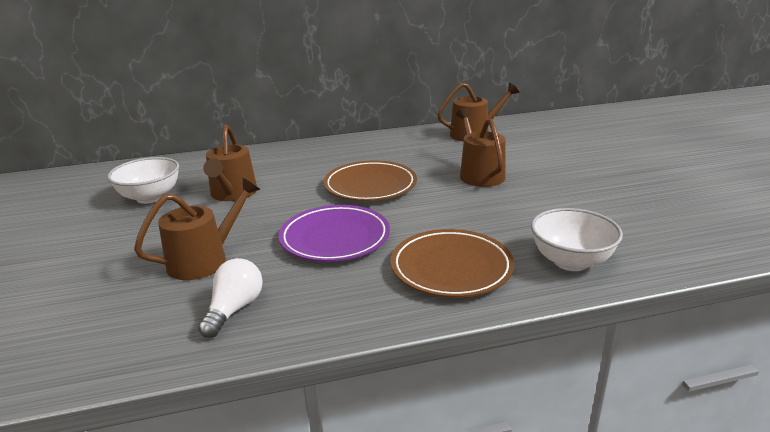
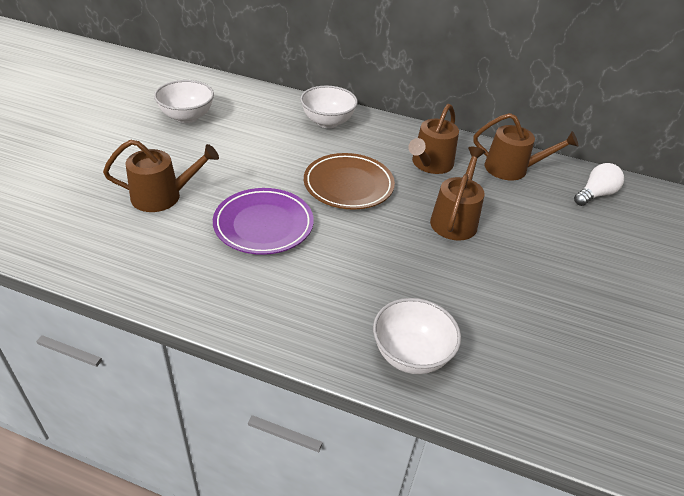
camera: 30 degrees right, 15 degrees up
white light bulb [198,258,263,338] -> white light bulb moved to [574,163,624,206]
brown watering can [203,125,257,201] -> brown watering can moved to [408,104,459,174]
brown plate [391,229,514,298] -> none
none -> white bowl [300,86,358,128]

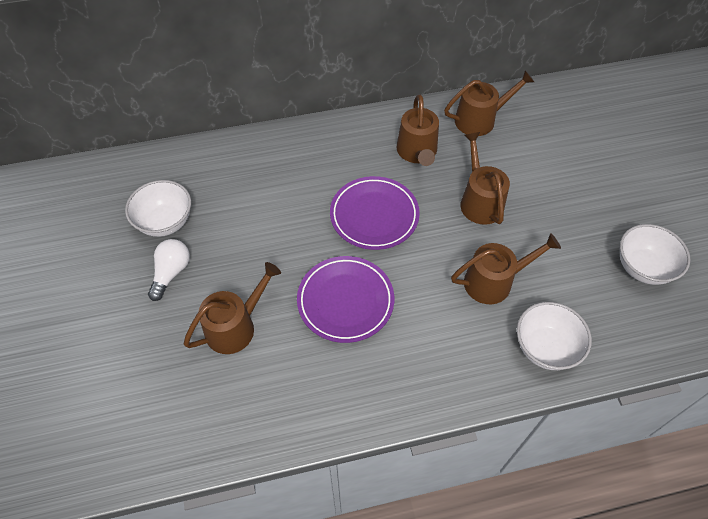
camera: 30 degrees left, 15 degrees up
white bowl [300,86,358,128] -> white bowl moved to [620,224,690,285]
brown plate [304,153,395,210] -> purple plate [330,176,420,250]
white light bulb [574,163,624,206] -> white light bulb moved to [148,239,190,301]
none -> brown watering can [451,233,561,304]

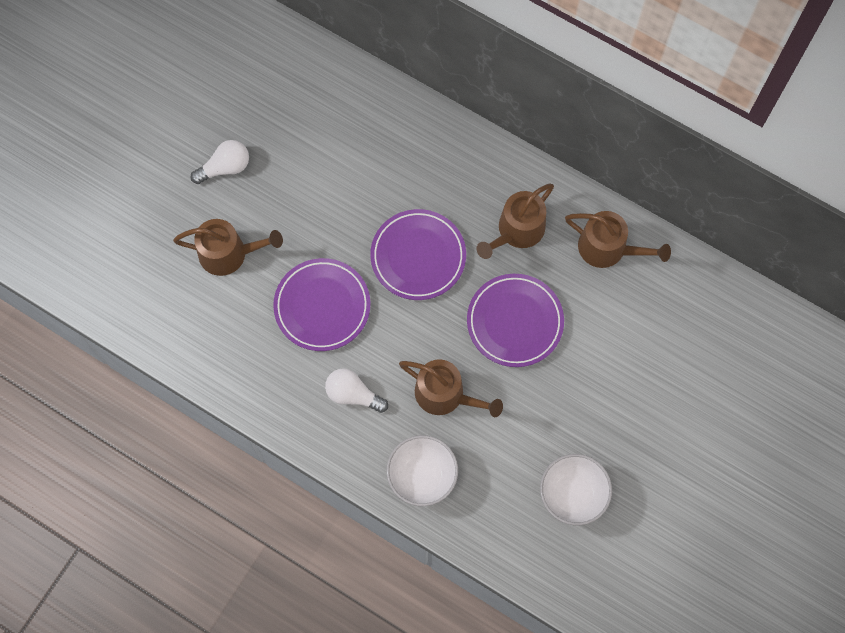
camera: 45 degrees right, 15 degrees up
white bowl [125,180,191,237] -> none
brown watering can [461,132,510,225] -> purple plate [467,274,564,367]
none -> white light bulb [325,368,388,413]

